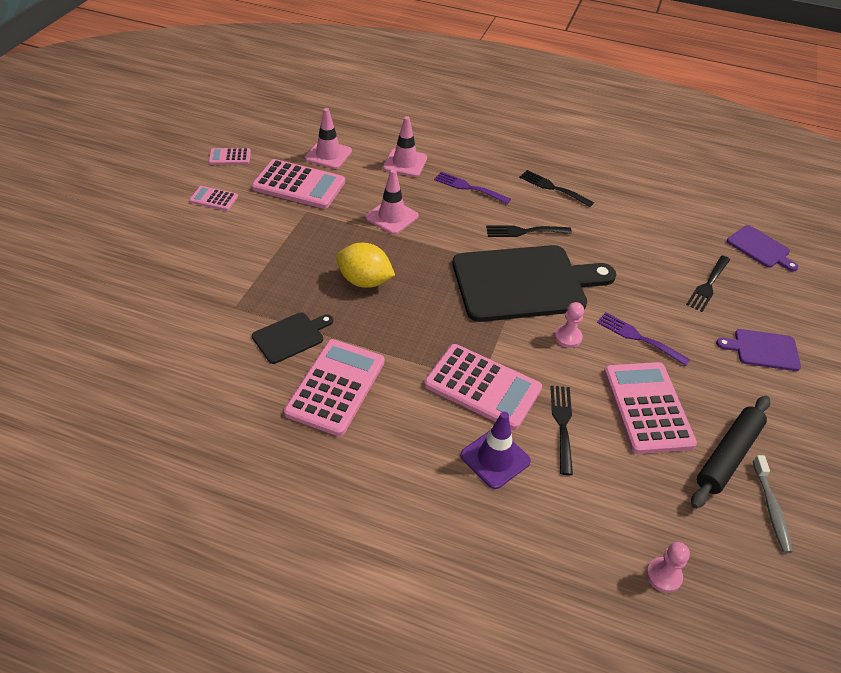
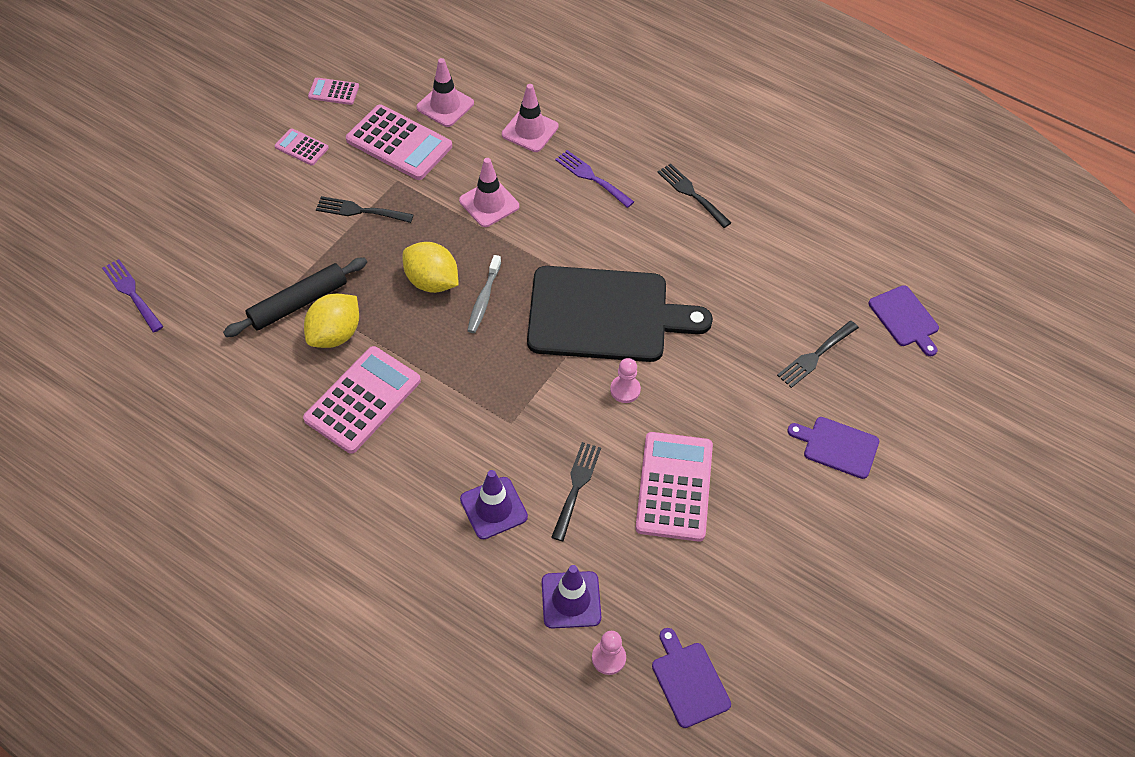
camera: 15 degrees right, 10 degrees up
black cutting board [252,312,333,364] -> yellow lemon [304,294,359,348]
pink calculator [424,344,542,430] -> none
black fork [486,226,572,237] -> black fork moved to [316,196,414,223]
purple fork [597,312,690,366] -> purple fork moved to [102,259,164,332]
black rolling pin [691,396,770,509] -> black rolling pin moved to [223,258,367,337]
grey toothbrush [753,455,793,553] -> grey toothbrush moved to [467,255,501,333]
none -> purple traffic cone [542,565,601,629]
none -> purple cutting board [652,628,731,728]

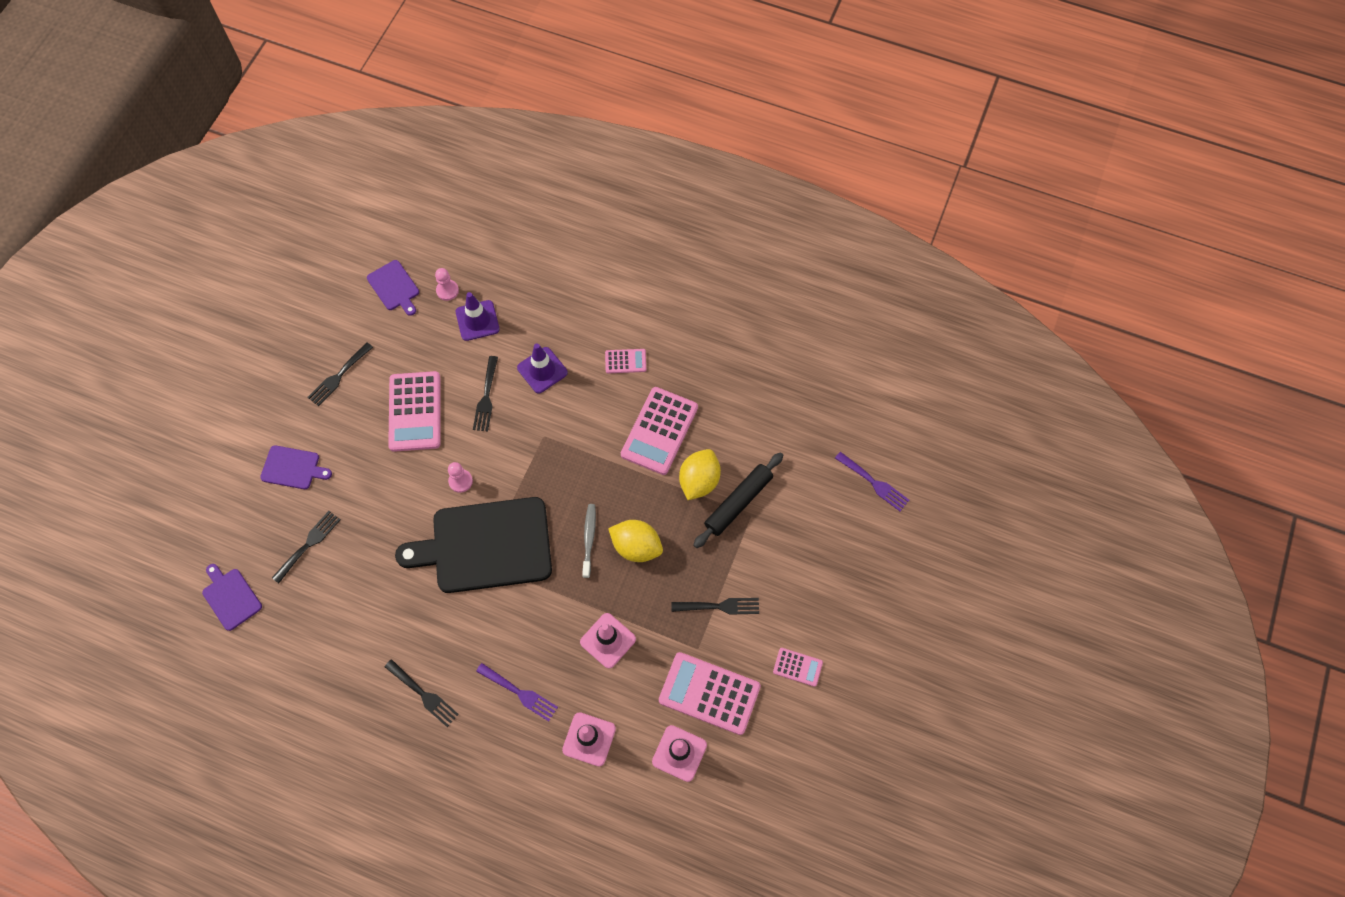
camera: 170 degrees right, 10 degrees up
pink calculator [308,78,359,105] -> pink calculator moved to [605,349,646,373]
none -> black fork [308,342,373,406]

